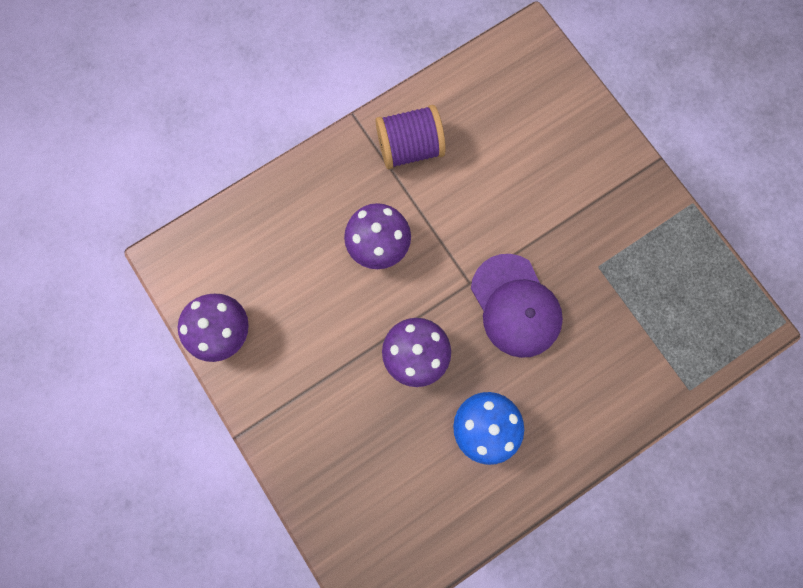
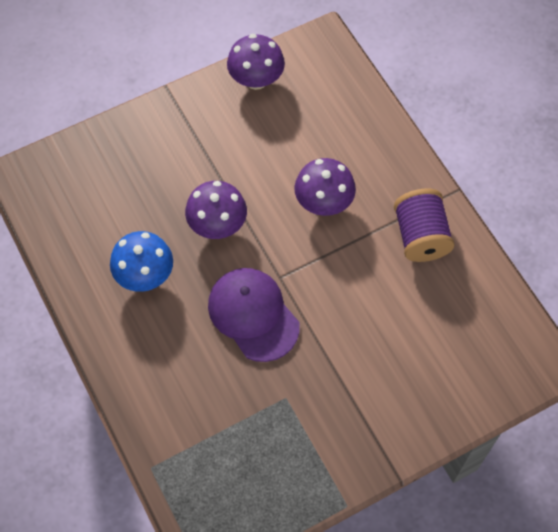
camera: 95 degrees right, 15 degrees down
purple cap [471,254,563,358] -> purple cap turned 75 degrees clockwise [208,268,300,362]

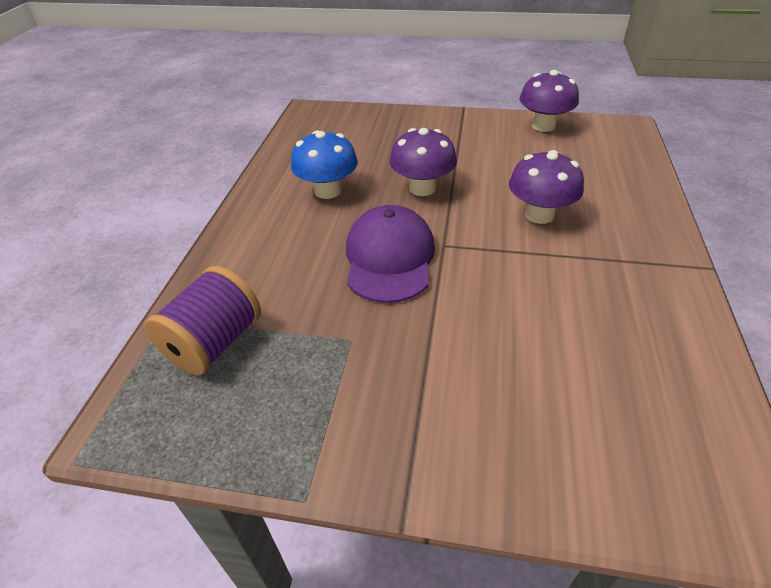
camera: 40 degrees right, 20 degrees down
purple spool [394,189,455,262] -> purple spool moved to [145,266,261,376]

